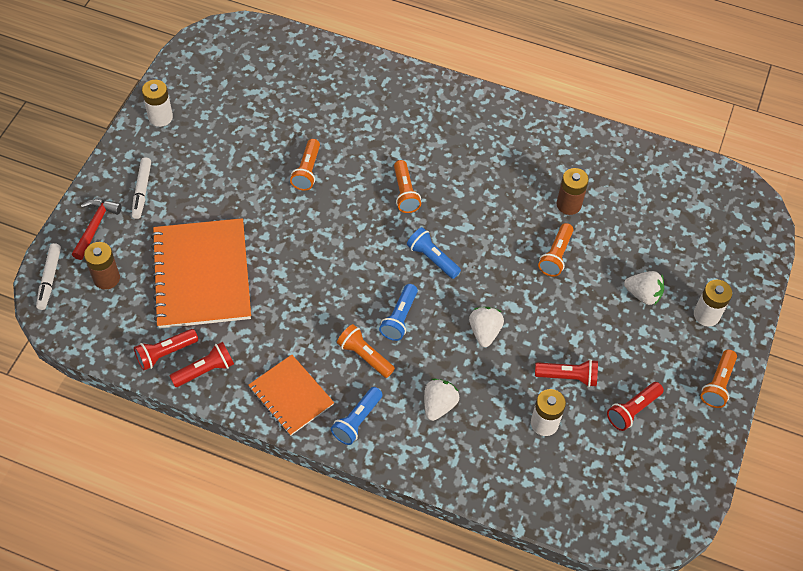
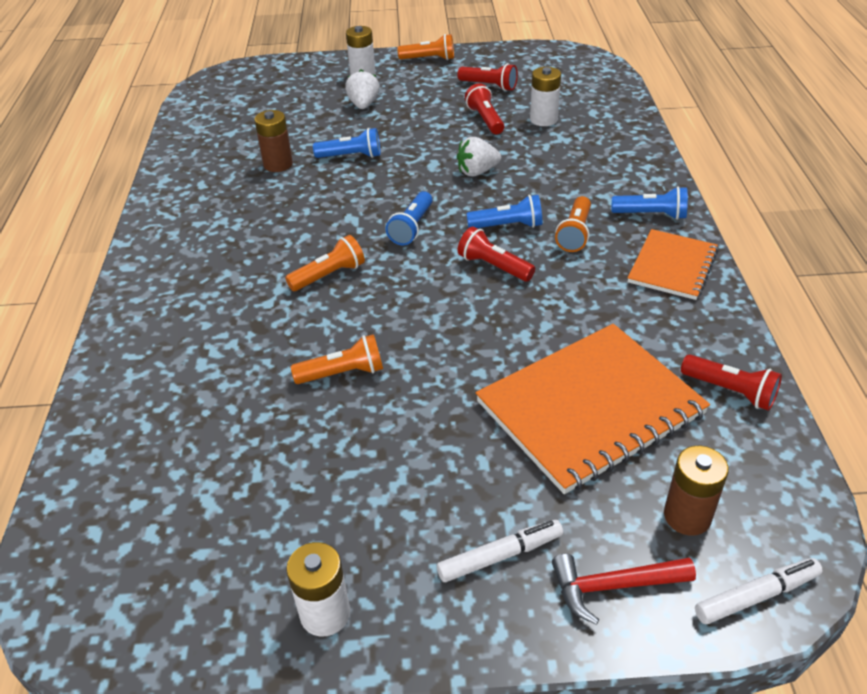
camera: 110 degrees left, 15 degrees down
red flashlight [170,342,234,387] -> red flashlight moved to [458,226,535,282]
white strawberry [424,379,459,421] -> none
orange flashlight [538,223,574,277] -> blue flashlight [313,128,381,158]

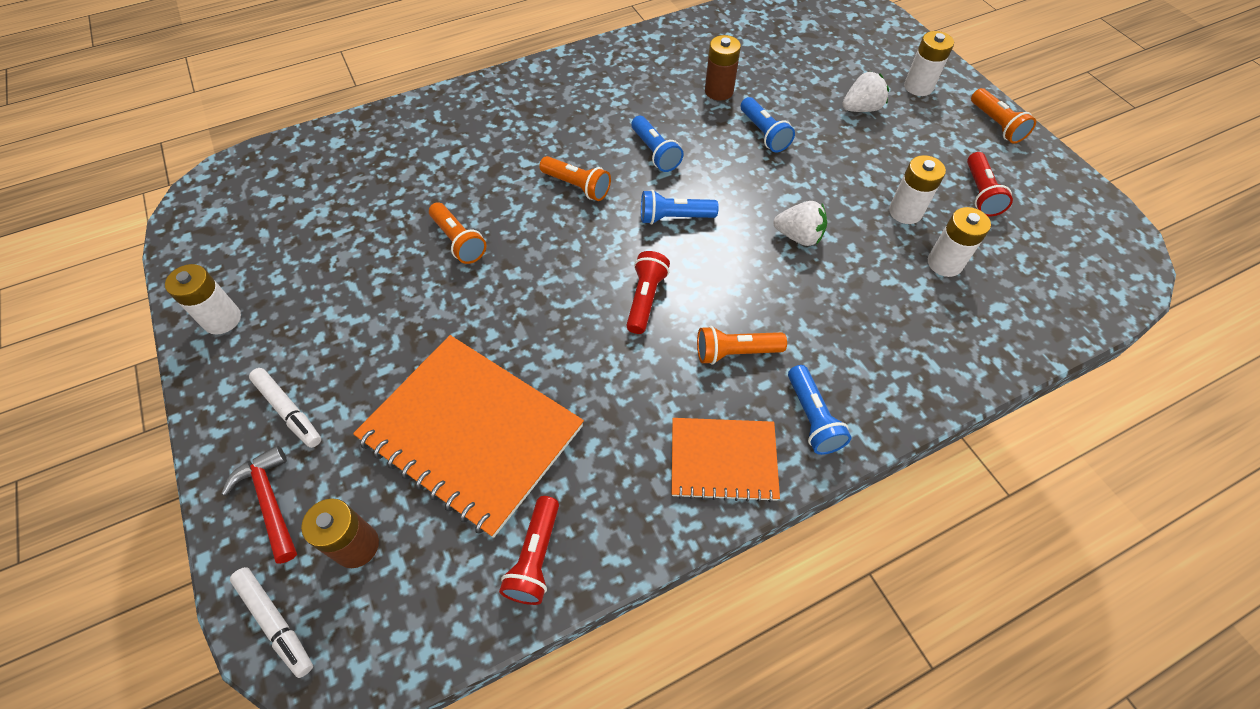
camera: 65 degrees right, 15 degrees up
white strawberry [457,137,501,176] -> white strawberry turned 150 degrees clockwise [773,201,827,246]
red flashlight [465,83,504,134] -> white battery [889,155,946,224]
blue flashlight [466,195,542,228] -> blue flashlight moved to [631,116,684,172]

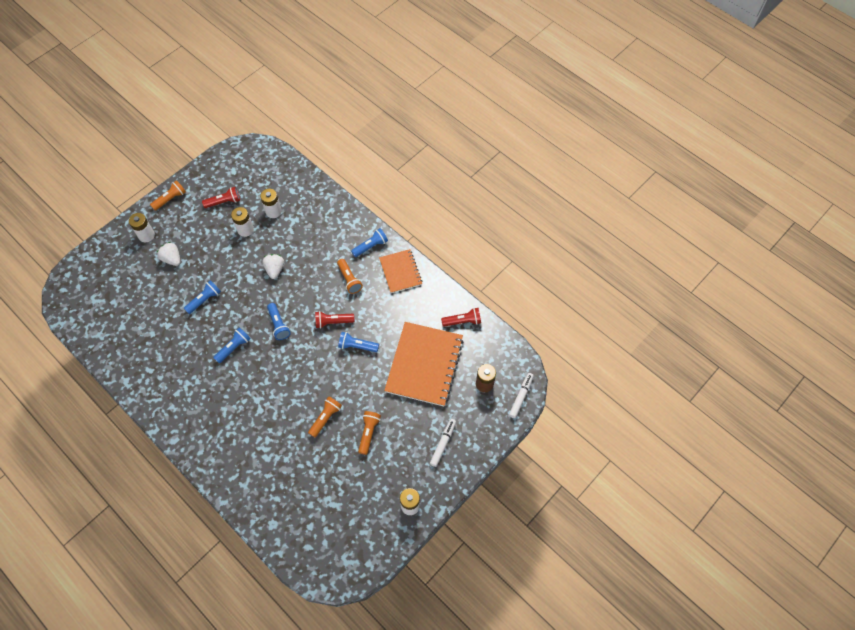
camera: 110 degrees left, 5 degrees up
red hammer [221,445,297,564] -> none
orange flashlight [539,156,611,201] -> orange flashlight moved to [358,411,381,455]
brown battery [705,35,741,101] -> none
none -> blue flashlight [338,332,379,352]

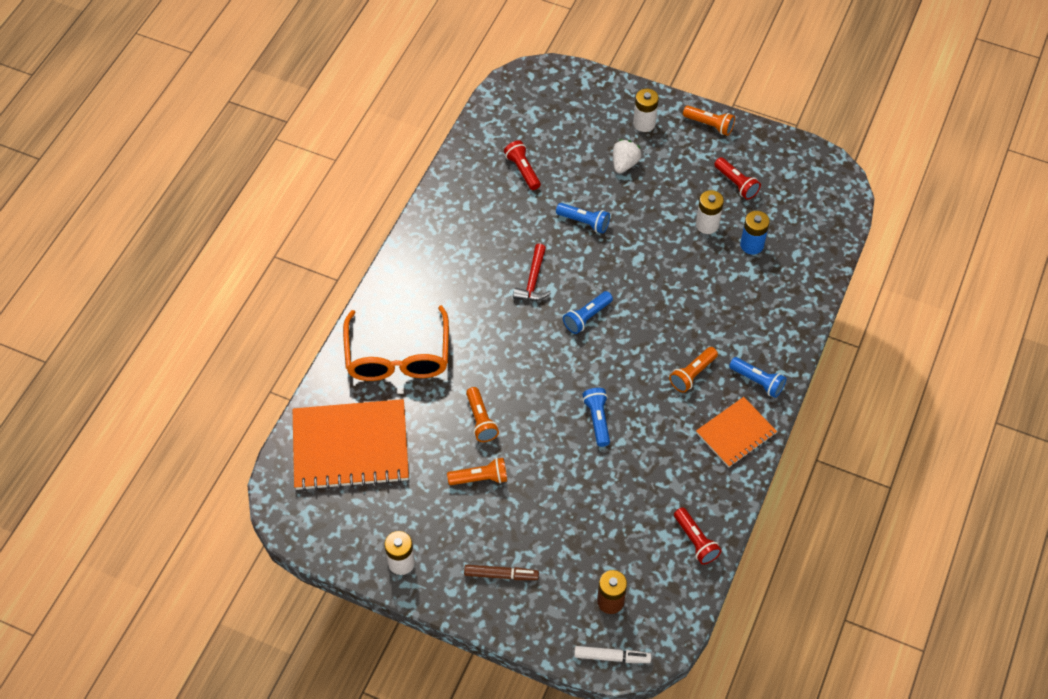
camera: 70 degrees right, 5 degrees down
blue flashlight [213,327,251,363] -> red hammer [513,244,551,300]
white battery [260,189,282,218] -> blue battery [740,211,770,255]
white strawberry [262,254,284,279] -> none
orange flashlight [308,396,342,437] -> orange flashlight turned 60 degrees clockwise [466,387,499,442]
red flashlight [315,311,354,328] -> red flashlight moved to [504,140,541,190]
orange notebook [384,322,463,406] -> orange notebook moved to [293,399,409,491]
white marker [430,419,456,467] -> brown marker [464,565,539,580]
none -> orange glasses [343,305,449,381]

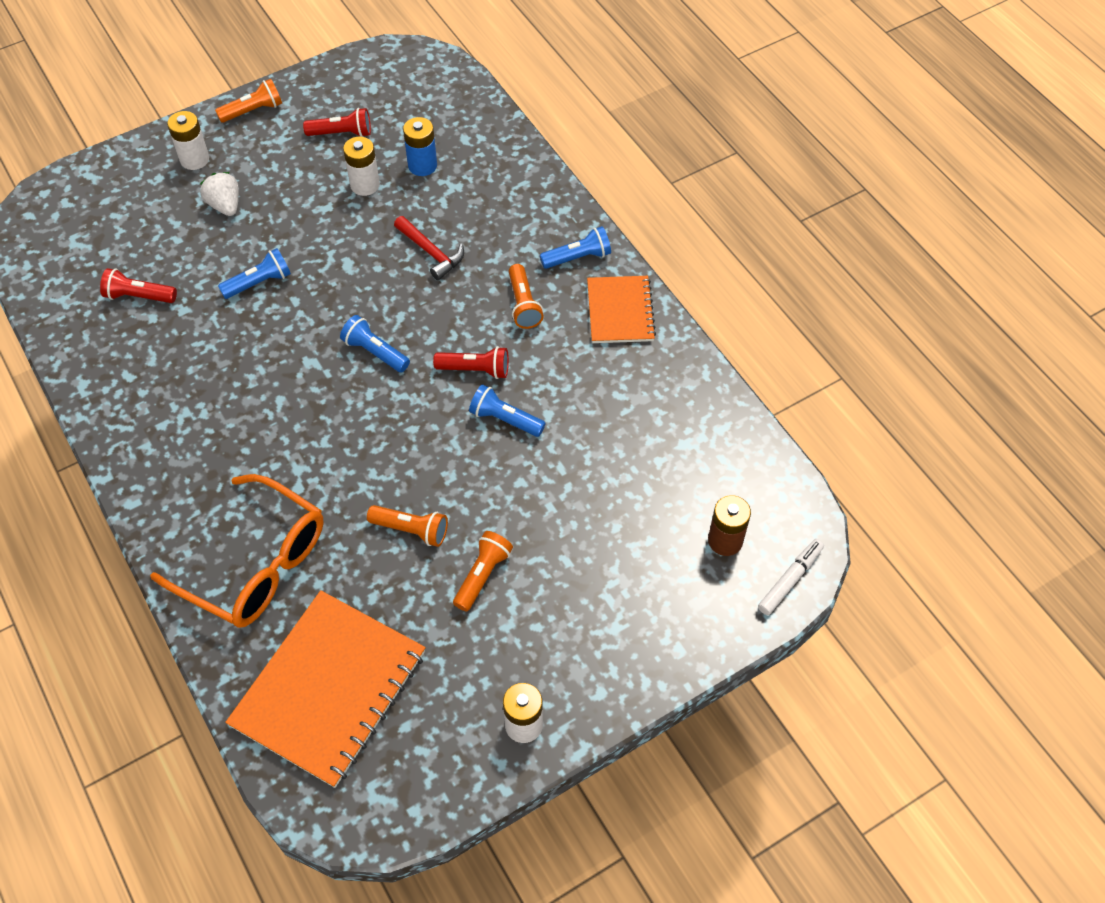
camera: 55 degrees left, 0 degrees up
brown marker [464,565,539,580] -> none
red hammer [513,244,551,300] -> red hammer moved to [394,216,464,280]
blue flashlight [563,291,613,334] -> blue flashlight turned 135 degrees clockwise [340,315,410,373]
red flashlight [674,507,721,565] -> red flashlight moved to [433,346,509,379]

